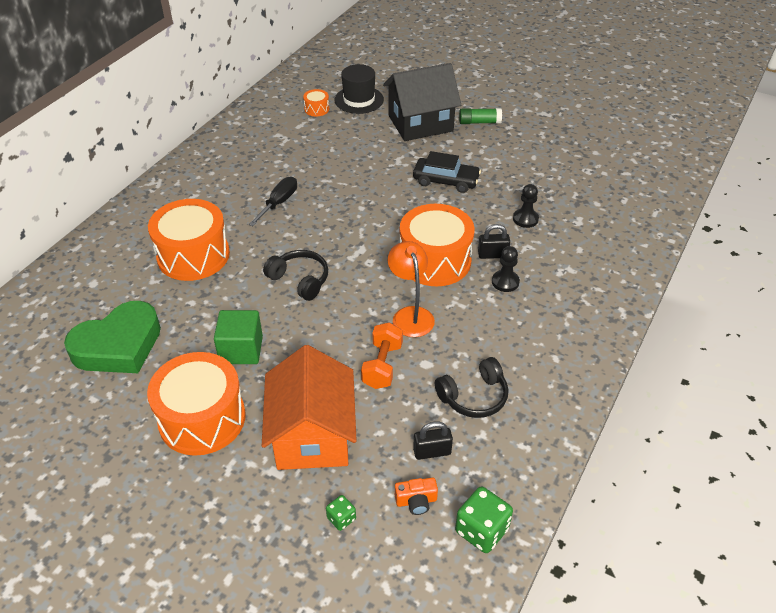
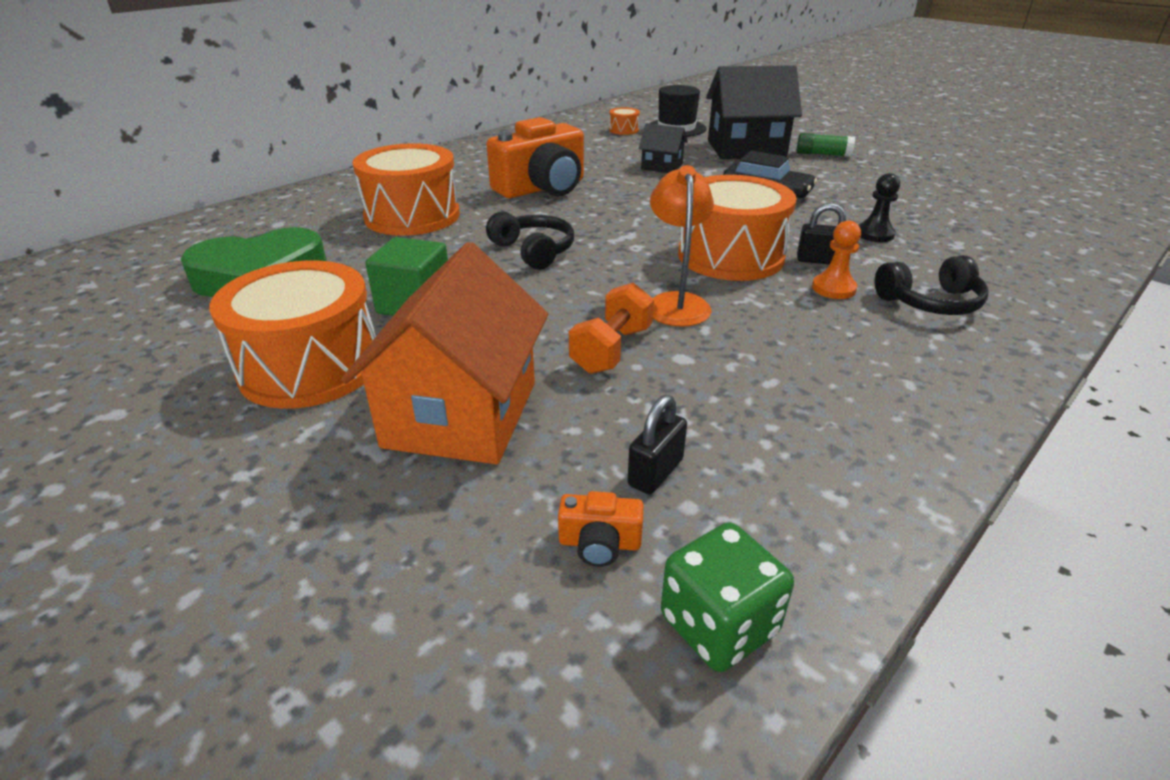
camera: 15 degrees right, 10 degrees down
black screwdriver [249,176,297,226] -> orange camera [486,117,584,198]
green dice [326,495,356,531] -> none
black padlock [413,421,453,460] -> black padlock turned 60 degrees counterclockwise [627,395,687,495]
black headphones [435,357,509,418] -> black headphones moved to [875,255,988,315]
black pawn [492,246,520,292] -> orange pawn [812,221,861,299]
none -> black house [639,123,688,173]

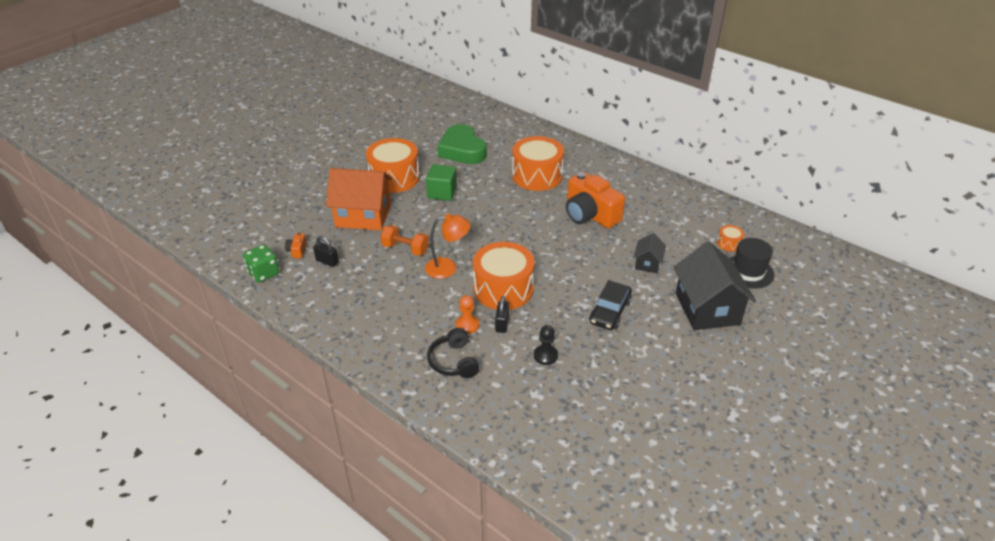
camera: 85 degrees right, 5 degrees up
black headphones [486,211,574,270] -> none
green glue stick [797,133,855,157] -> none

